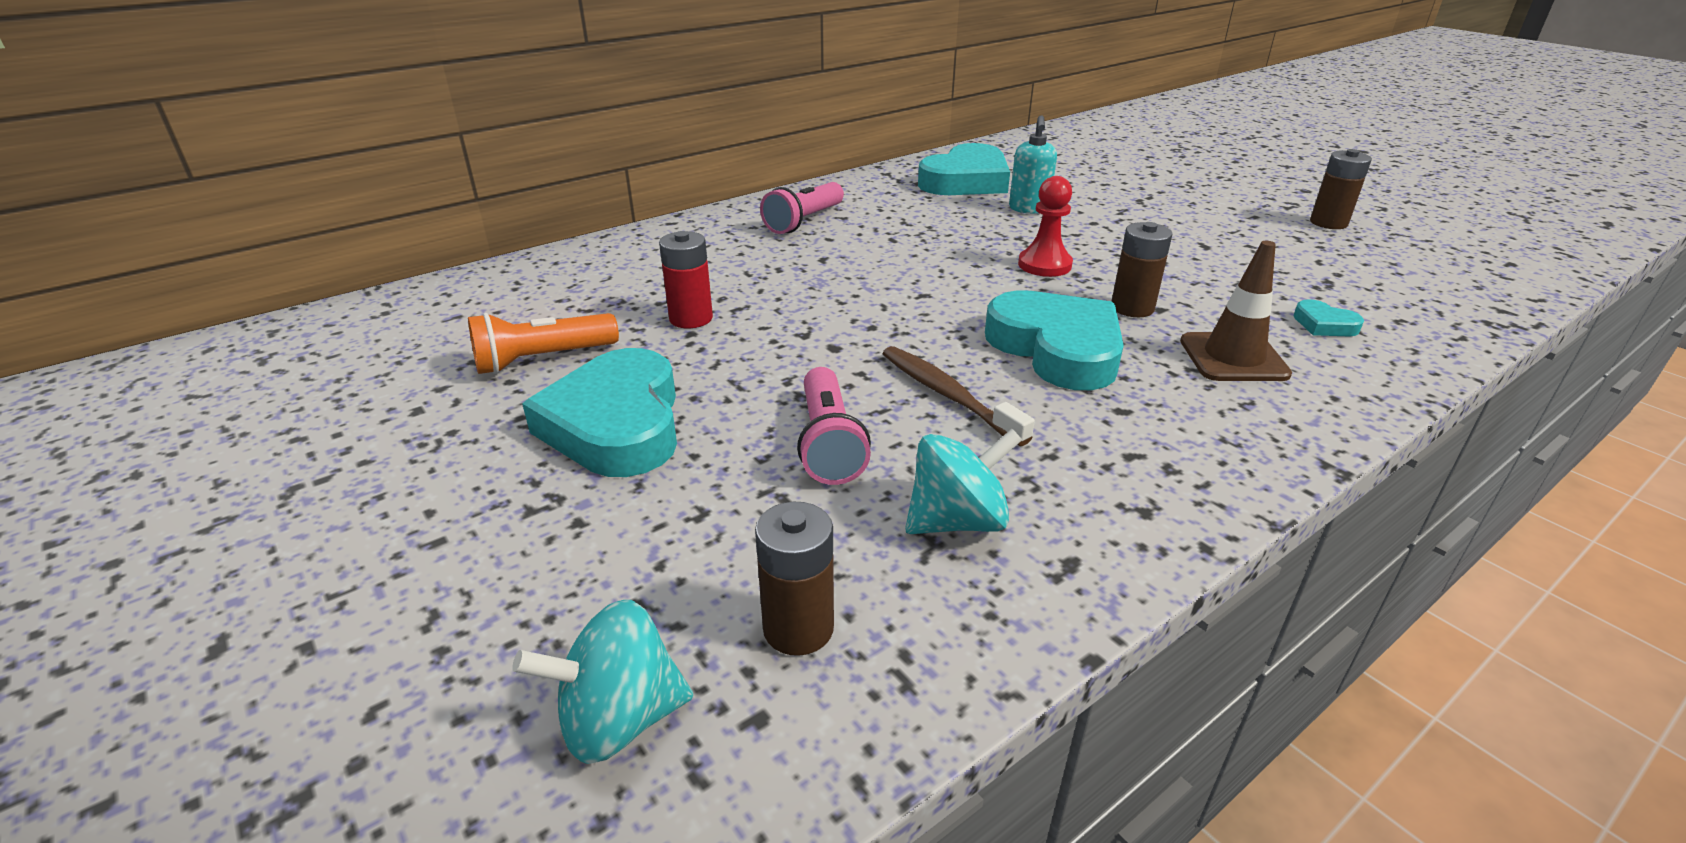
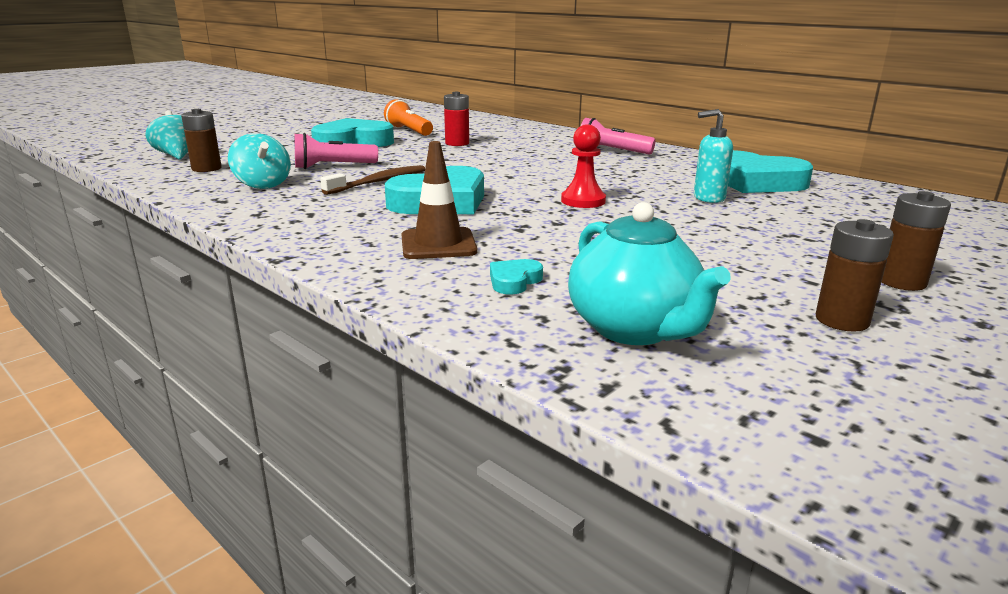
camera: 80 degrees right, 10 degrees down
brown battery [1112,222,1172,317] -> brown battery moved to [882,191,951,291]
none -> turquoise teapot [568,202,731,345]

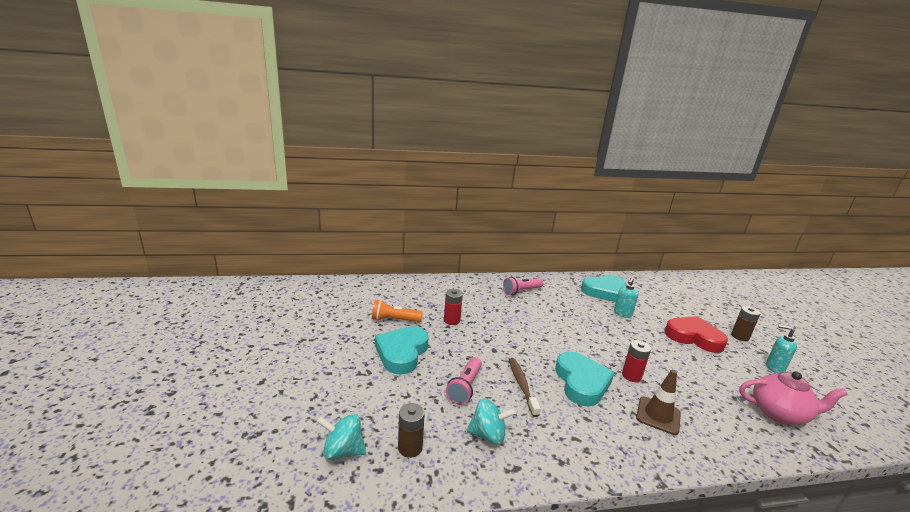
camera: 55 degrees left, 0 degrees up
turquoise heart [490,259,543,294] -> none
red pawn [561,124,606,208] -> none
turquoise teapot [568,202,731,345] -> pink teapot [739,371,848,425]
brown battery [816,219,894,332] -> turquoise soap dispenser [766,325,797,373]
none -> red battery [622,340,651,382]
none -> red heart [665,316,728,353]

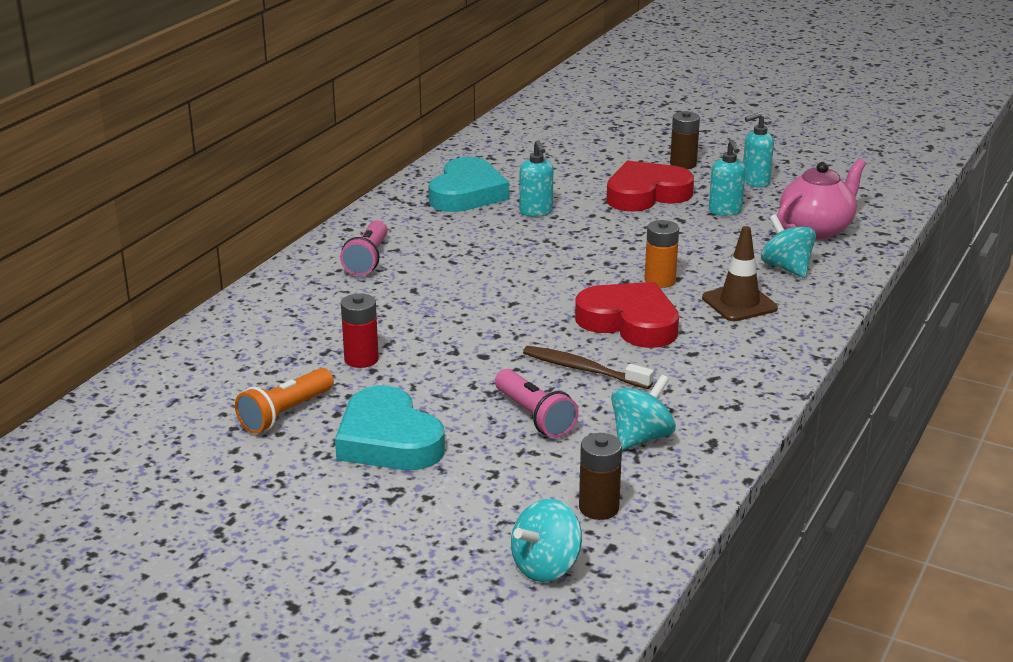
camera: 50 degrees left, 5 degrees up
turquoise heart [555,351,614,407] -> red heart [575,282,679,348]
red battery [622,340,651,382] -> orange battery [644,220,679,288]
none -> turquoise soap dispenser [709,140,746,216]
none -> turquoise spinning top [761,214,816,278]

